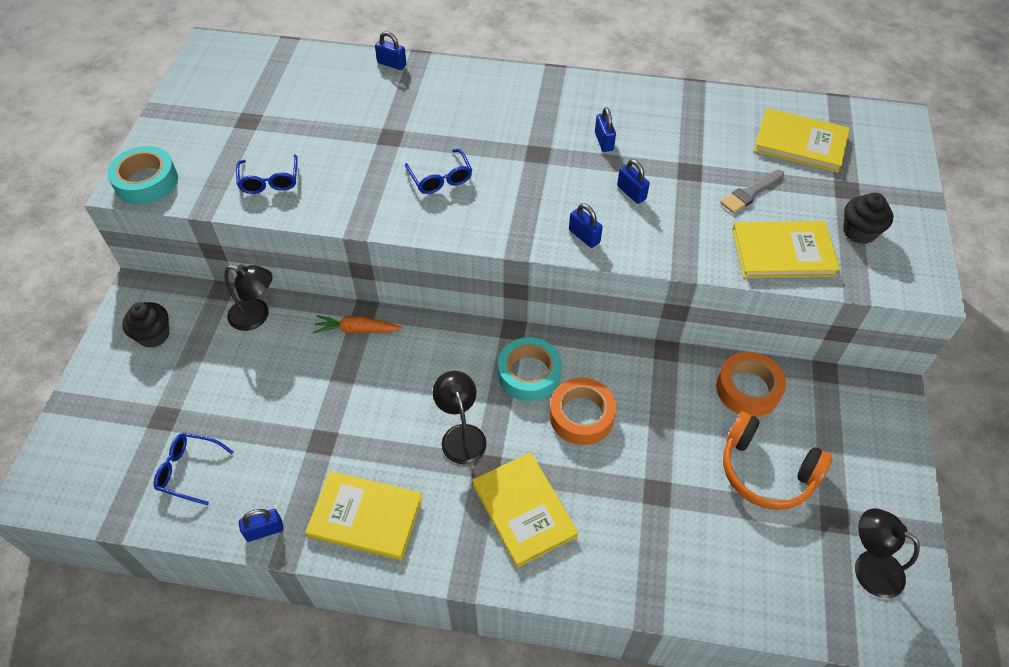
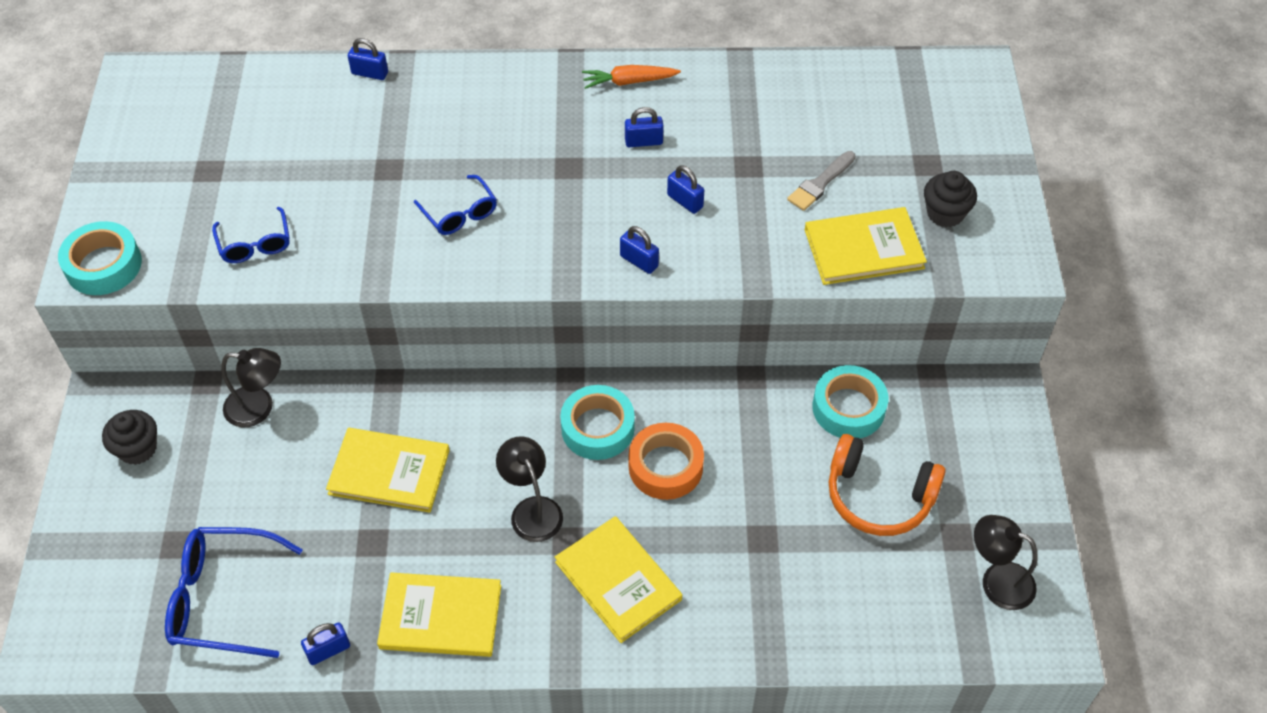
camera: 10 degrees left, 0 degrees up
blue glasses [154,433,234,505] -> blue glasses [165,527,303,658], size x1.69
orange carrot [313,315,402,334] -> orange carrot moved to [582,65,681,89]
blue padlock [595,107,616,152] -> blue padlock turned 75 degrees counterclockwise [625,107,664,147]
orange tape [716,352,786,417] -> turquoise tape [812,365,888,438]
yellow book [754,108,850,173] -> yellow book moved to [326,428,450,513]

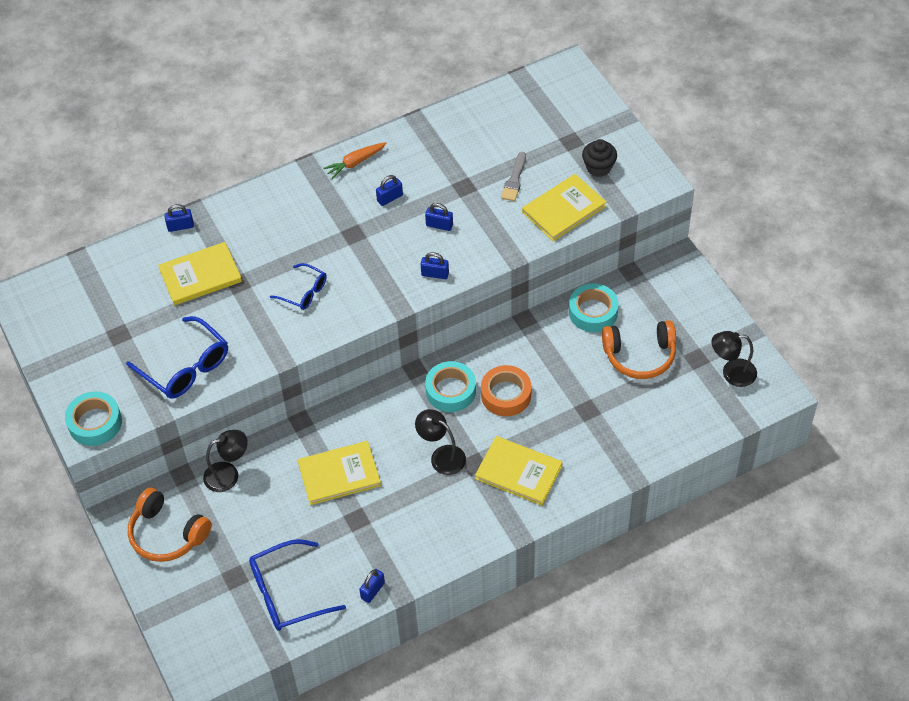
camera: 25 degrees left, 0 degrees up
black cupcake [102,410,157,465] -> orange headphones [128,488,212,562]
blue glasses [212,207,290,263] -> blue glasses [126,316,228,399], size x1.69
yellow book [377,573,501,657] -> yellow book moved to [158,242,242,305]

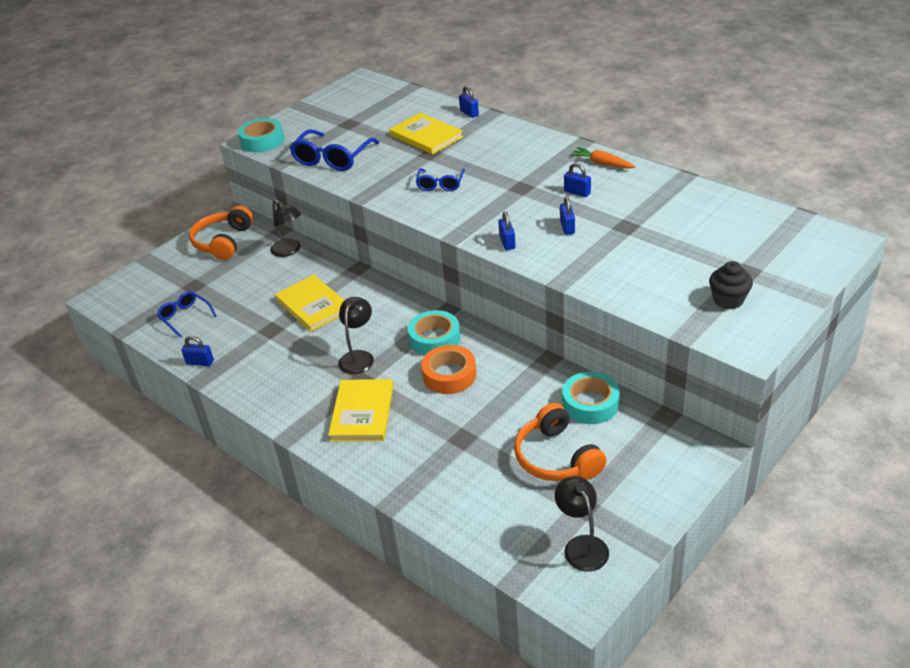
camera: 70 degrees right, 15 degrees down
blue glasses [249,539,346,631] -> blue glasses [157,291,217,338], size x0.59
grey brush [501,152,526,201] -> none
yellow book [522,174,606,241] -> none

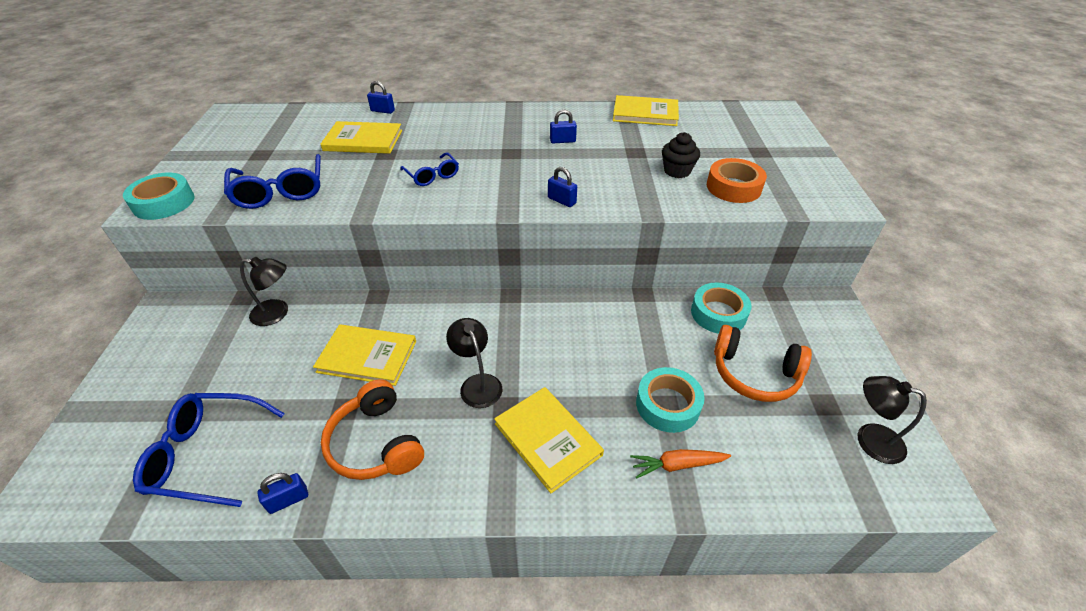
camera: 45 degrees left, 5 degrees up
blue glasses [157,291,217,338] -> blue glasses [133,393,285,507], size x1.69
orange headphones [189,206,253,260] -> orange headphones moved to [321,379,424,480]
turquoise tape [408,310,460,356] -> turquoise tape moved to [636,367,705,433]
orange tape [421,345,476,394] -> orange tape moved to [707,158,767,203]
blue padlock [560,196,575,235] -> none
orange carrot [570,147,636,169] -> orange carrot moved to [630,449,731,479]
black cupcake [709,261,753,309] -> black cupcake moved to [662,132,700,178]
none -> yellow book [613,95,679,126]

